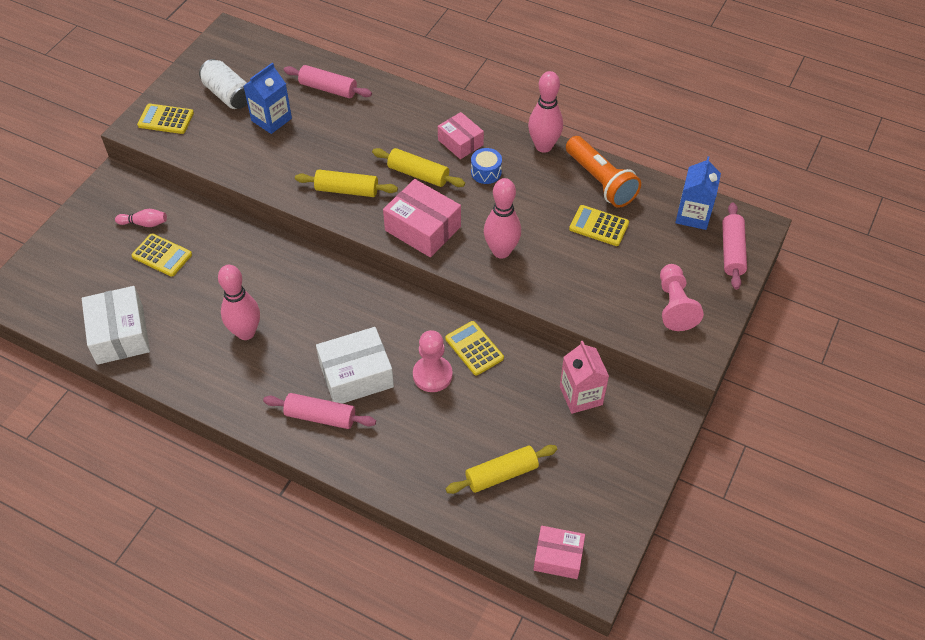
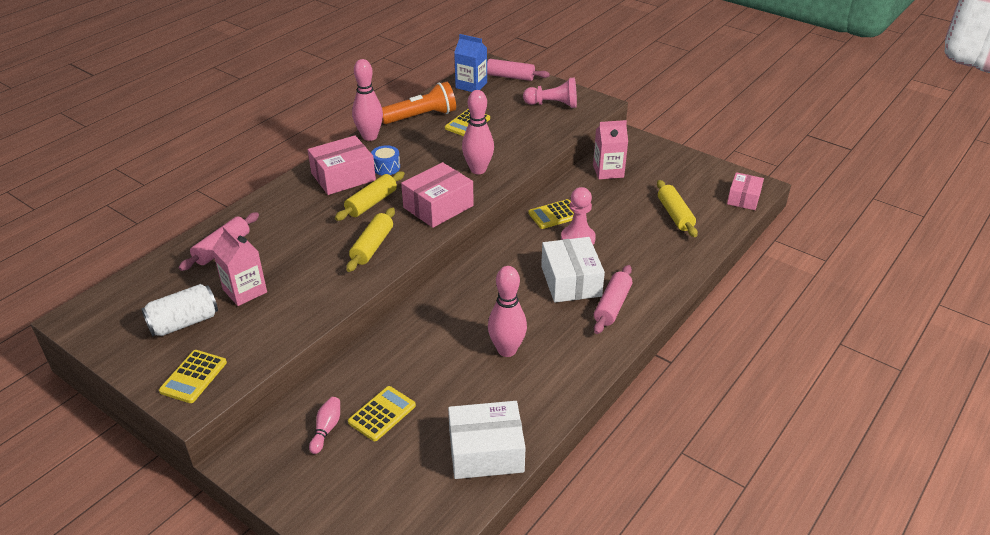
camera: 80 degrees left, 15 degrees down
blue carton [244,63,292,134] -> pink carton [212,226,267,306]
pink box [438,112,484,159] -> pink box [308,135,376,195], size x1.55

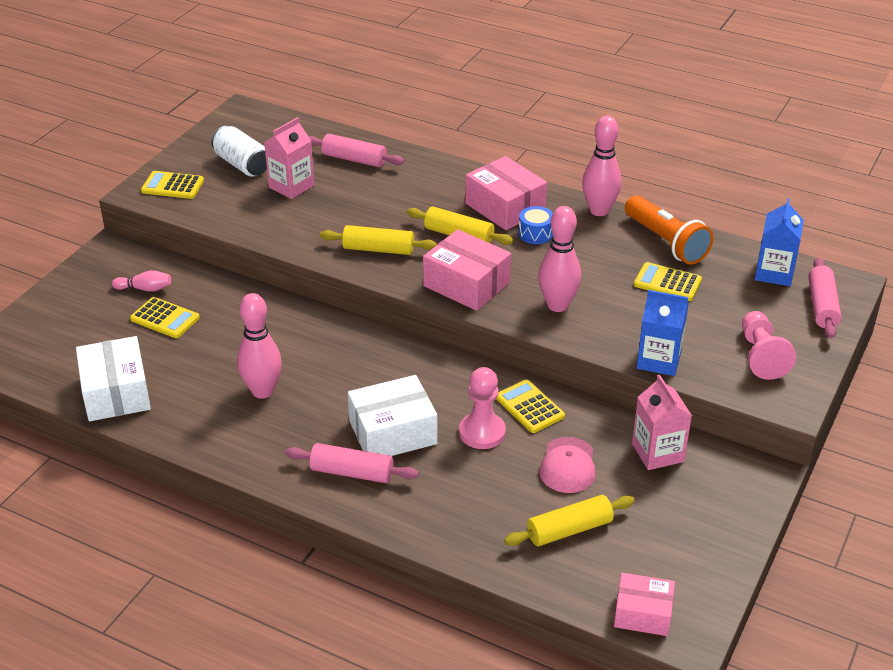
camera: 80 degrees right, 0 degrees up
none -> pink cap [540,437,596,493]
none -> blue carton [637,290,689,376]

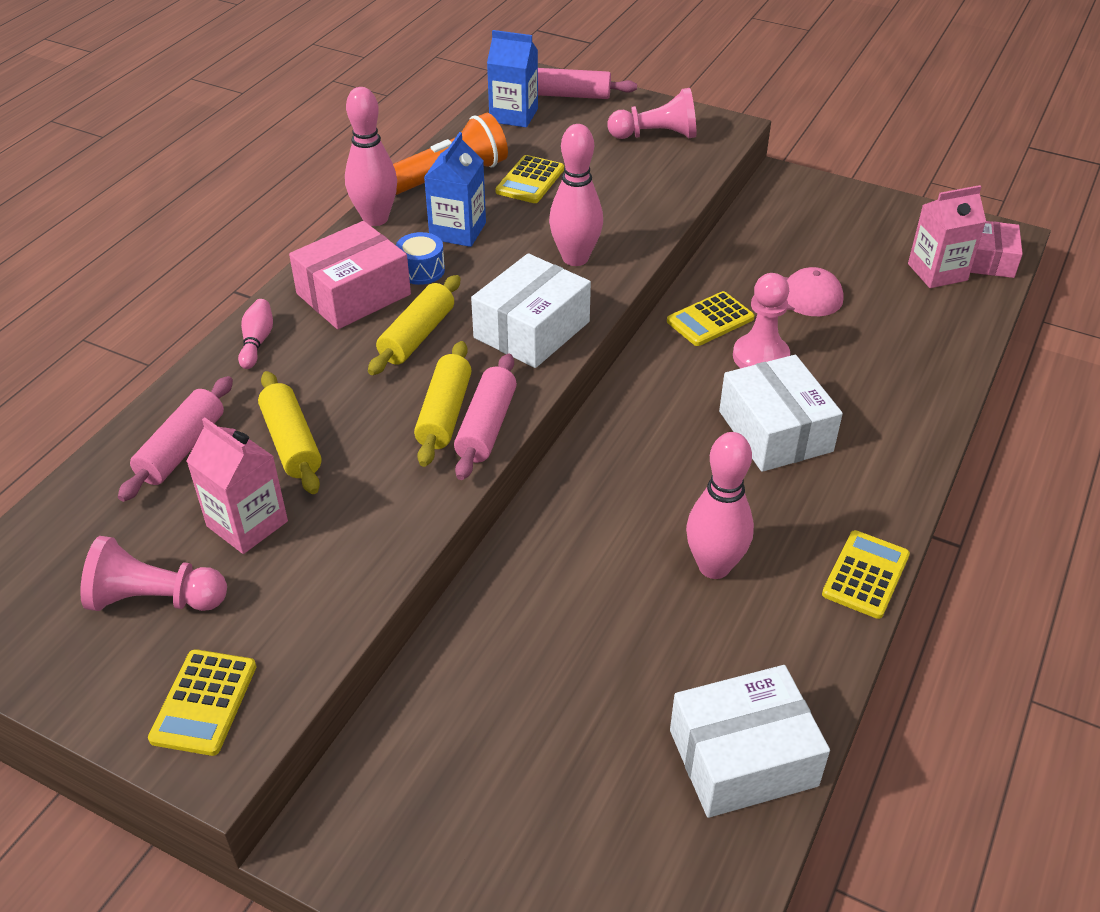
camera: 90 degrees left, 5 degrees up
pink bowling pin [112,270,171,292] -> pink bowling pin moved to [238,299,273,369]
yellow calculator [130,297,200,338] -> yellow calculator moved to [822,530,910,619]
white can [211,126,267,177] -> pink pawn [80,536,227,611]
pink rolling pin [285,443,419,483] -> pink rolling pin moved to [454,353,517,480]
pink box [423,229,511,311] -> white box [471,253,591,368]
yellow rolling pin [504,495,635,546] -> yellow rolling pin moved to [258,371,321,494]
pink carton [632,375,692,470] -> pink carton moved to [908,185,986,288]
blue carton [637,290,689,376] -> blue carton moved to [424,132,486,247]

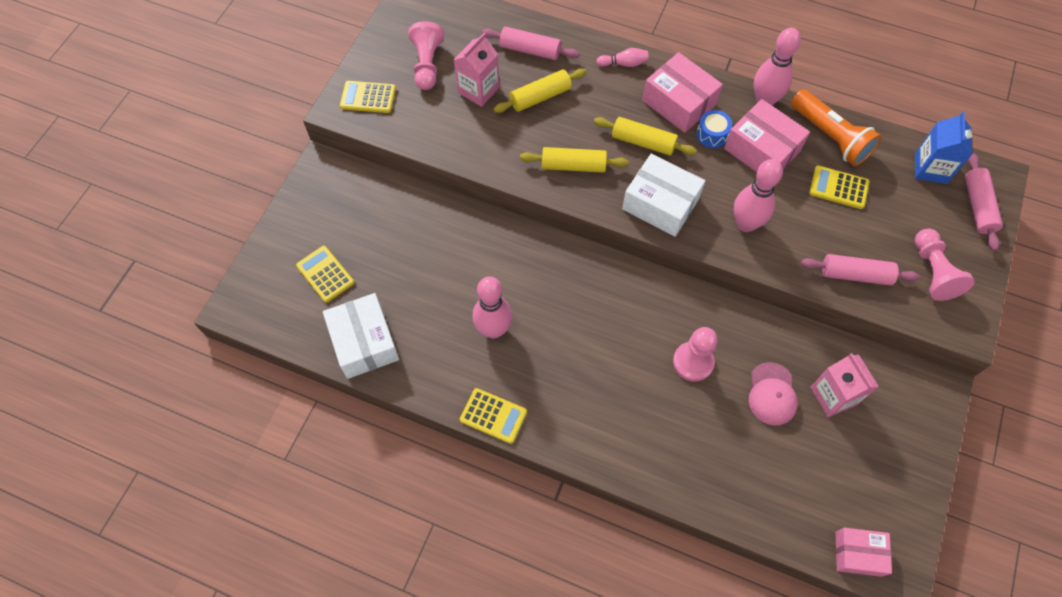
camera: 85 degrees right, 20 degrees up
blue carton [424,132,486,247] -> pink box [724,99,810,172]
pink rolling pin [454,353,517,480] -> pink rolling pin moved to [801,254,920,286]
yellow calculator [667,291,755,346] -> yellow calculator moved to [296,246,354,303]
white box [719,355,843,472] -> none
pink carton [908,185,986,288] -> pink carton moved to [810,353,879,417]

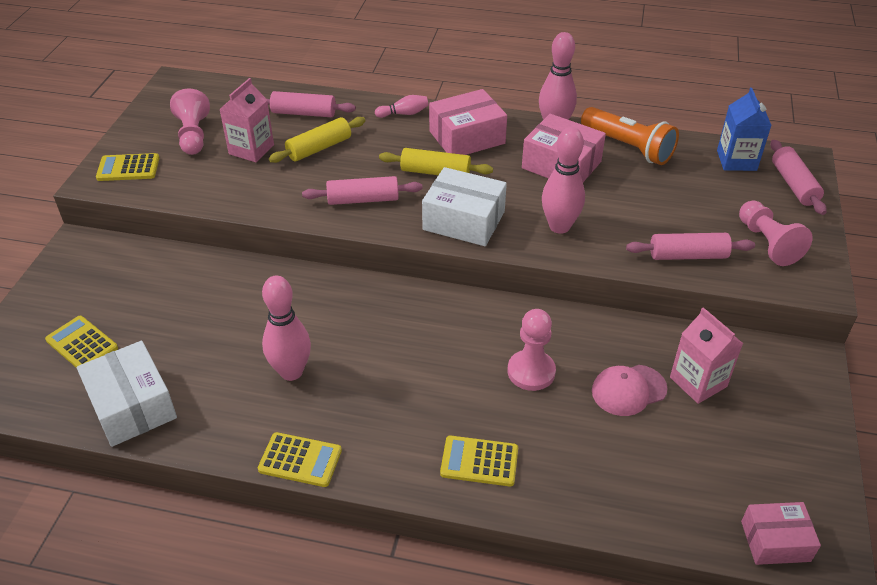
camera: 10 degrees left, 20 degrees down
yellow rolling pin [520,147,629,173] -> pink rolling pin [302,176,422,205]
pink box [642,52,723,133] -> pink box turned 60 degrees counterclockwise [429,89,507,155]
blue drum [696,110,732,148] -> none
pink cap [749,362,798,426] -> pink cap turned 75 degrees clockwise [592,365,668,416]
yellow calculator [809,166,870,209] -> yellow calculator moved to [440,436,518,486]

